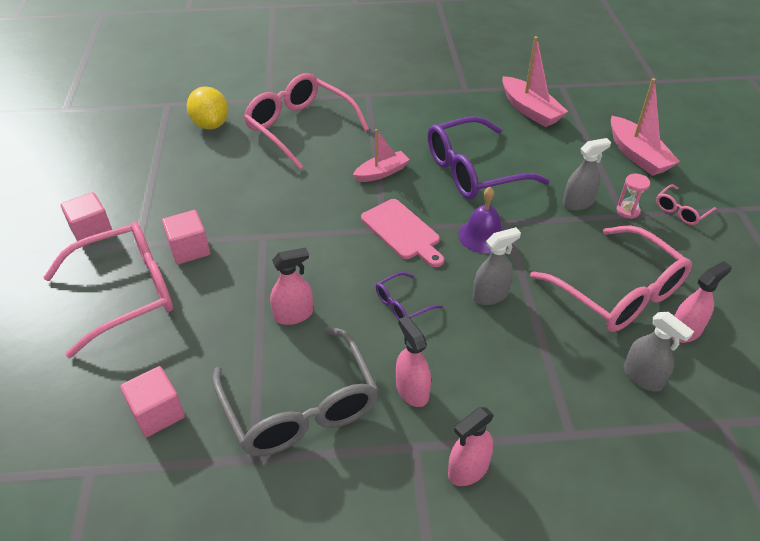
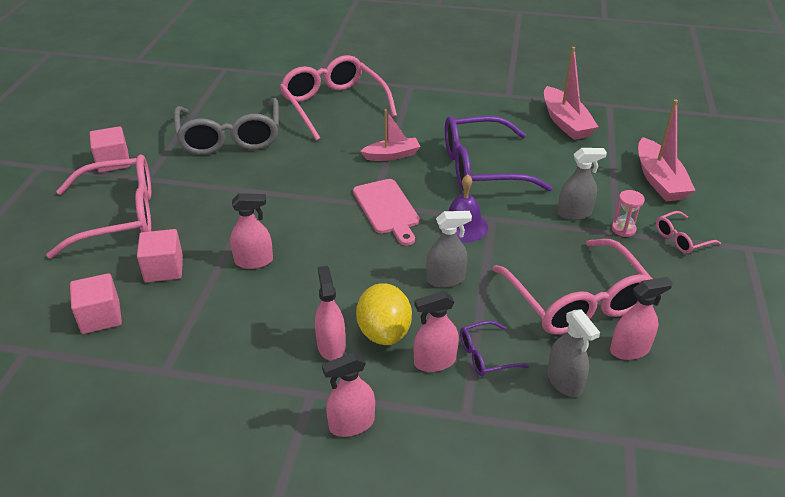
camera: 15 degrees right, 5 degrees down
pink cube [162,210,210,264] -> pink cube moved to [137,229,183,282]
yellow lemon [187,86,228,130] -> yellow lemon moved to [356,283,412,345]
grey glasses [212,327,379,456] -> grey glasses moved to [174,98,279,155]
purple glasses [376,272,443,319] -> purple glasses moved to [460,321,529,376]
none -> pink spray bottle [414,291,459,372]

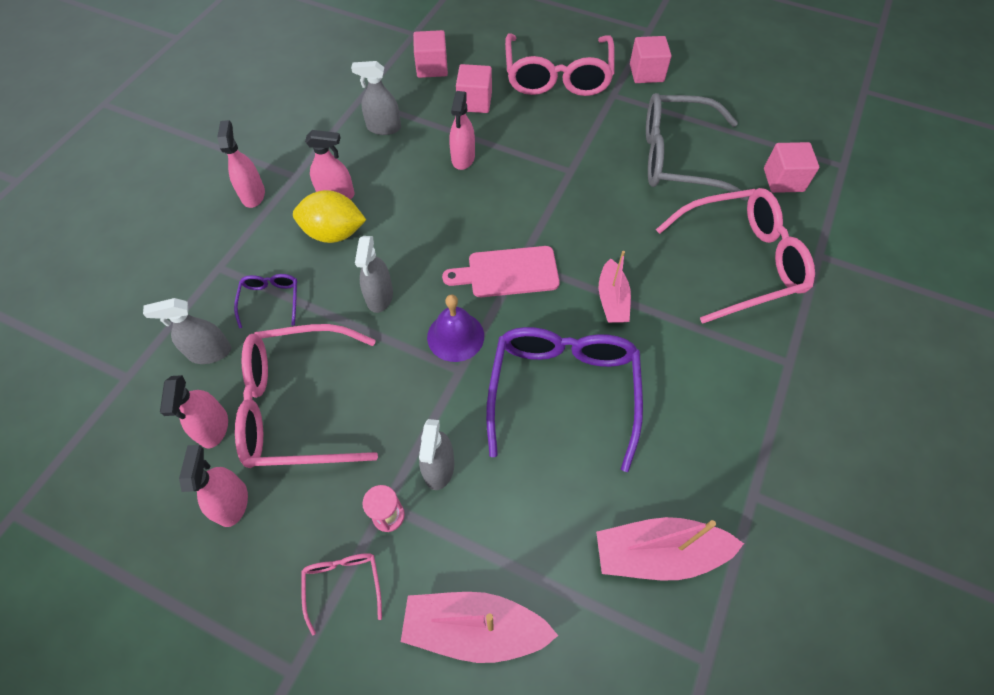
camera: 105 degrees right, 20 degrees up
pink spray bottle [414,291,459,372] -> pink spray bottle moved to [179,445,248,527]
none -> grey spray bottle [351,61,401,135]
none -> pink cube [764,142,819,193]

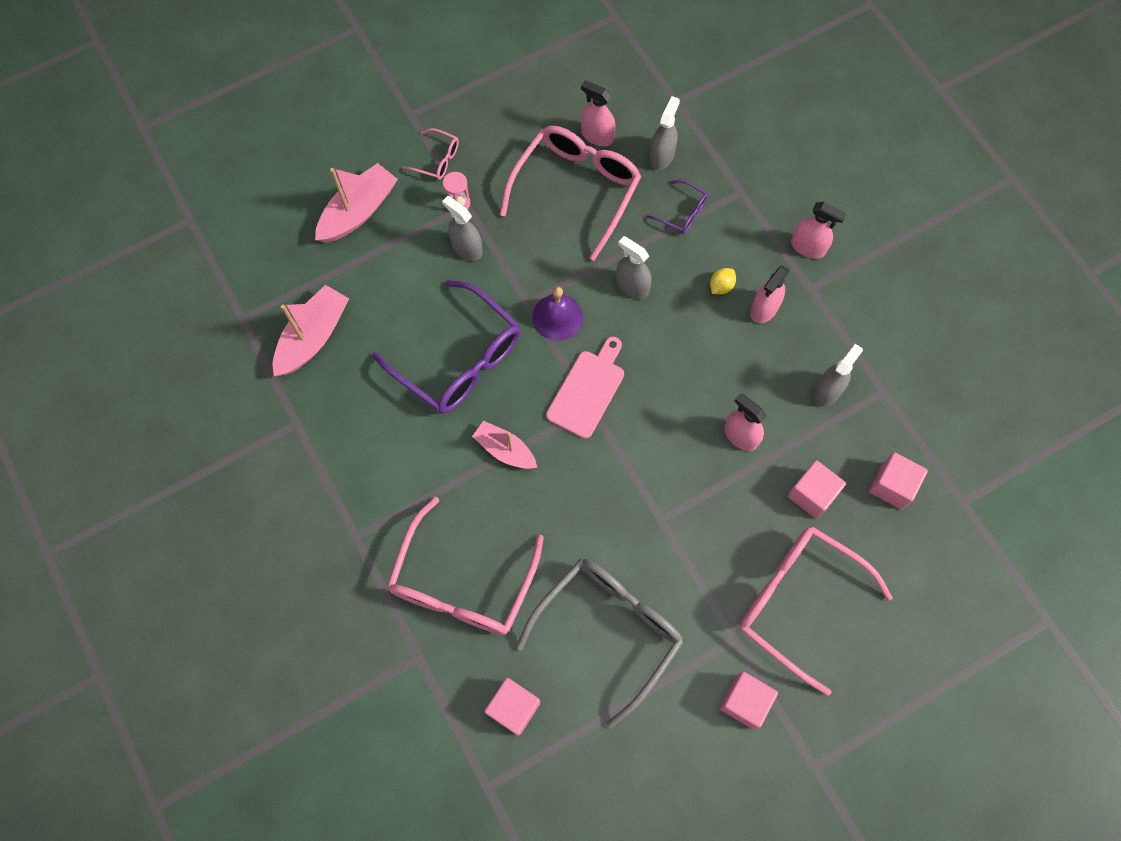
camera: 125 degrees right, 10 degrees up
pink spray bottle [179,445,248,527] -> none
yellow lemon [293,190,366,243] -> yellow lemon [710,268,736,295], size x0.50

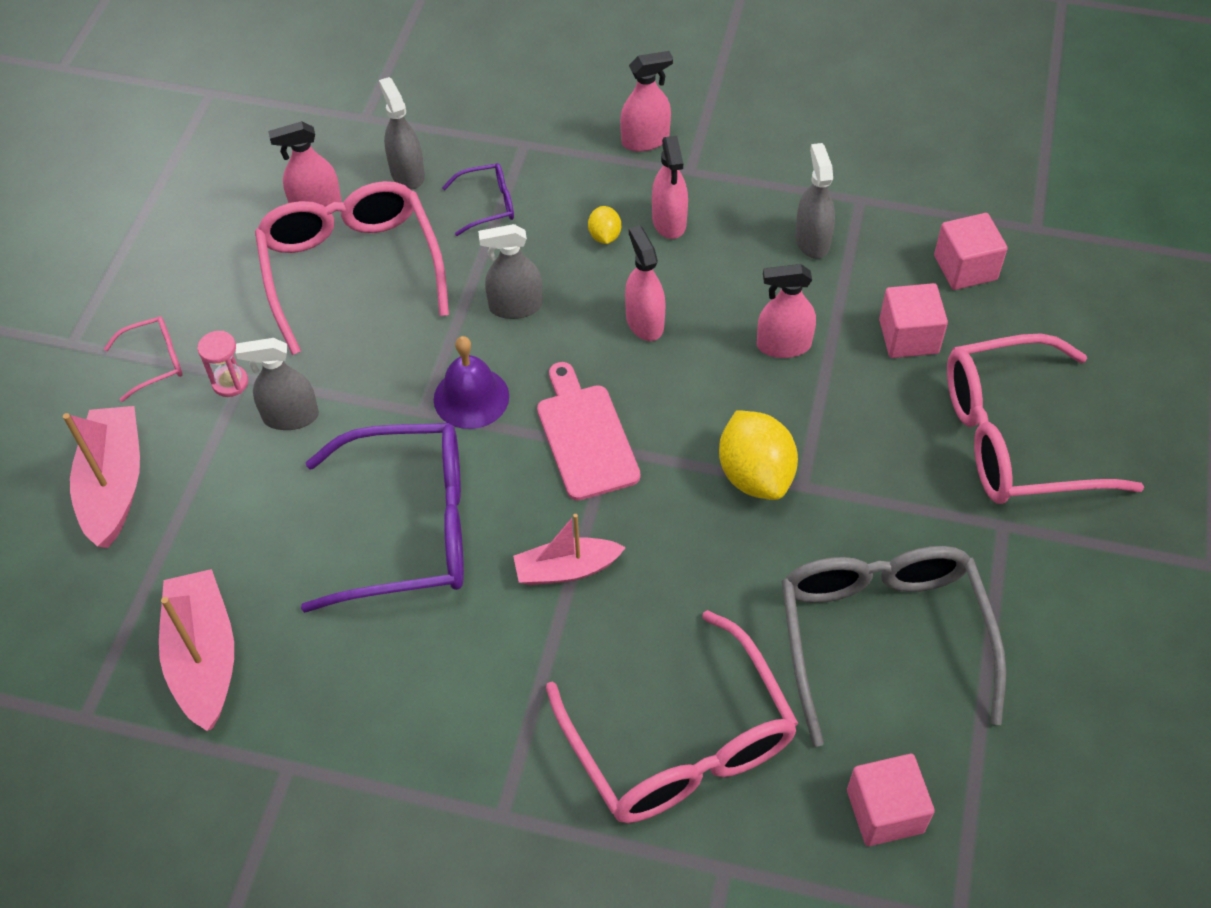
camera: 45 degrees left, 15 degrees down
pink cube [719,672,778,729] -> none
none -> pink spray bottle [625,225,665,341]
none -> yellow lemon [719,410,798,500]

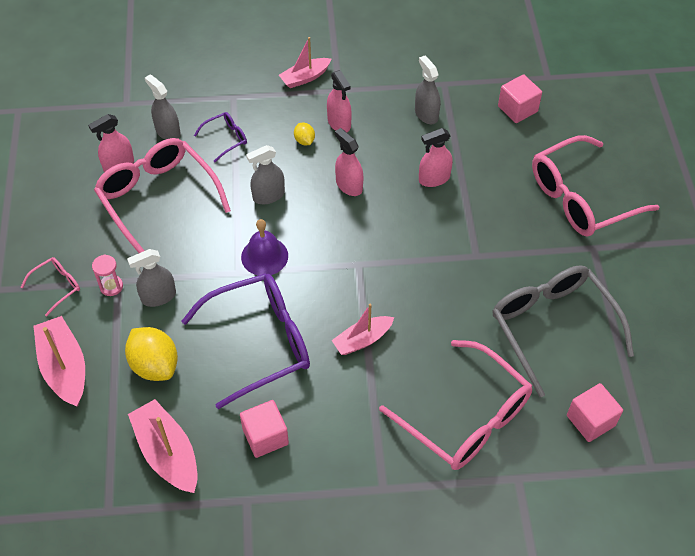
camera: 20 degrees left, 0 degrees up
pink cutting board [537,362,641,501] -> none
pink spray bottle [620,51,673,152] -> pink boat [279,37,331,88]
yellow lemon [719,410,798,500] -> yellow lemon moved to [125,327,178,381]
pink cube [879,283,948,358] -> pink cube moved to [240,400,289,458]

